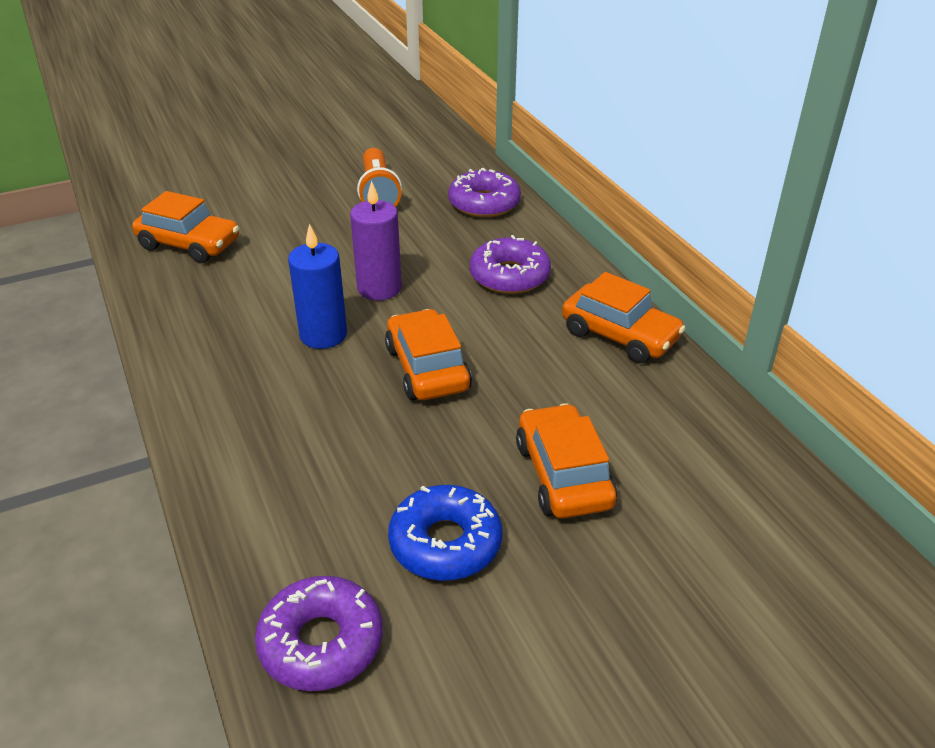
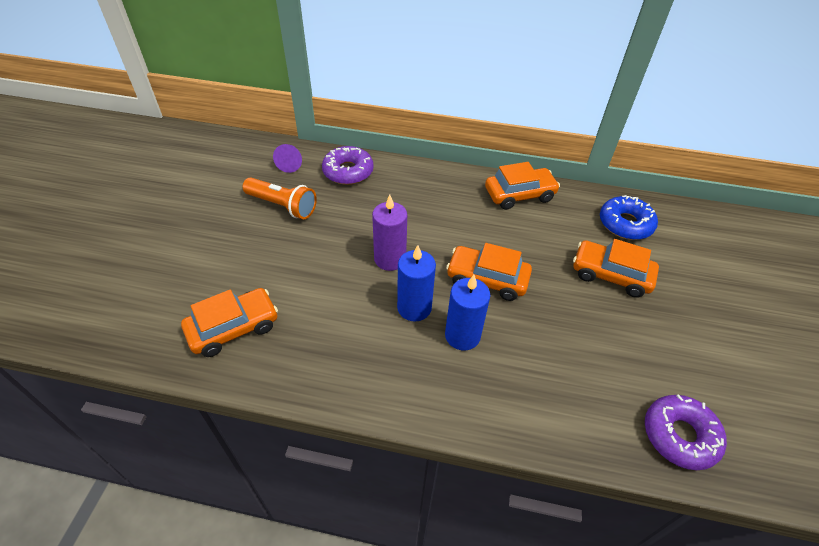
camera: 55 degrees left, 10 degrees up
blue donut [388,485,502,581] -> blue donut moved to [600,195,658,240]
purple donut [470,235,551,294] -> none
none -> purple cone [273,144,302,173]
none -> blue candle [445,275,490,350]

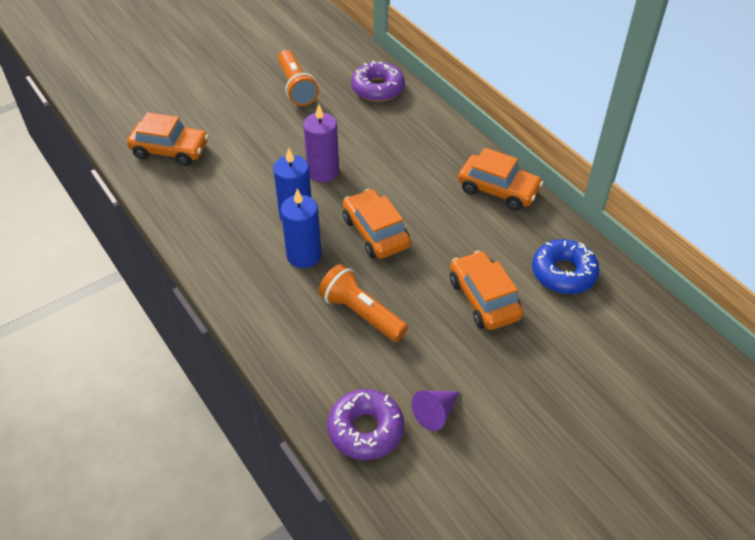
camera: 45 degrees right, 0 degrees up
purple cone [273,144,302,173] -> purple cone moved to [412,391,460,431]
none -> orange flashlight [318,264,408,342]

